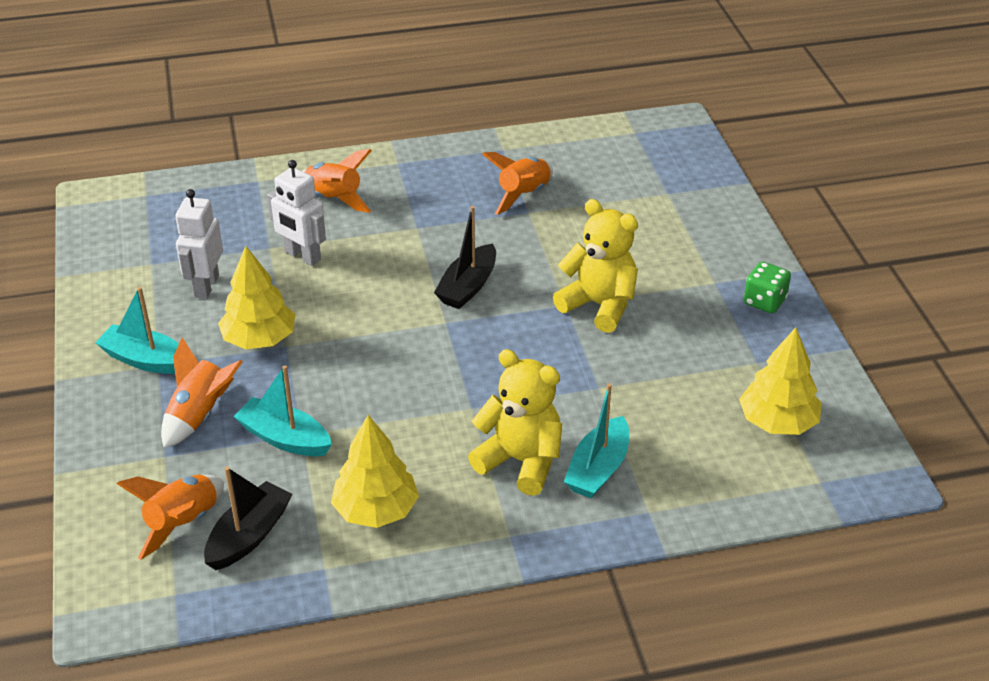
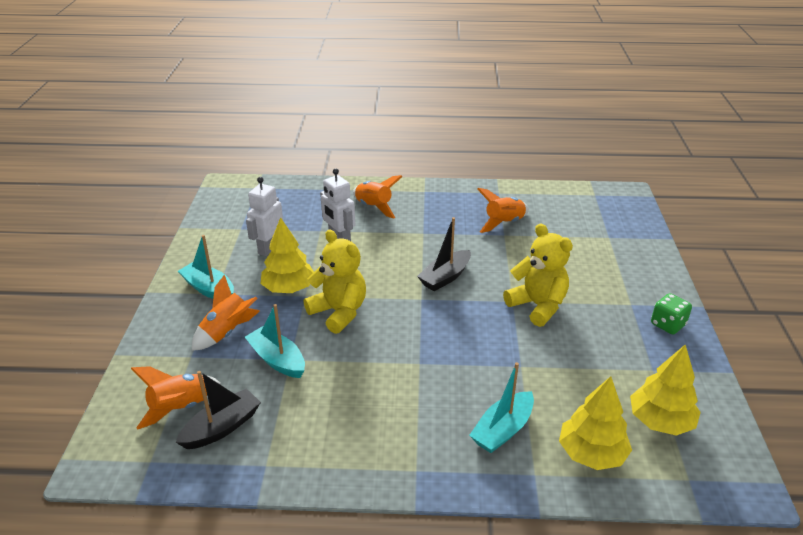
camera: 15 degrees right, 5 degrees down
yellow tree [331,415,419,528] -> yellow tree moved to [559,376,632,470]
yellow teddy bear [468,349,562,496] -> yellow teddy bear moved to [304,230,366,334]

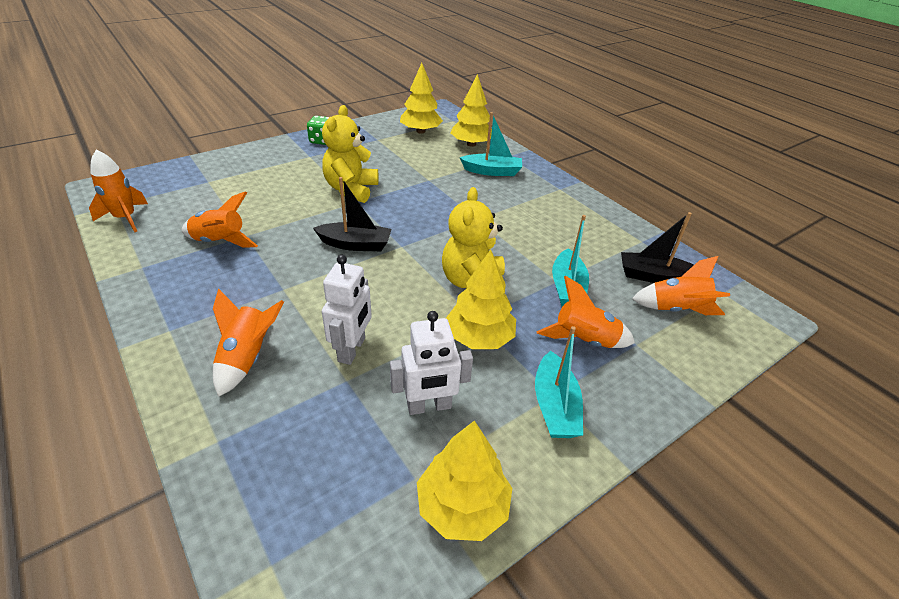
camera: 130 degrees left, 5 degrees up
none -> orange rocket [89,150,148,232]
none -> yellow tree [417,420,512,541]

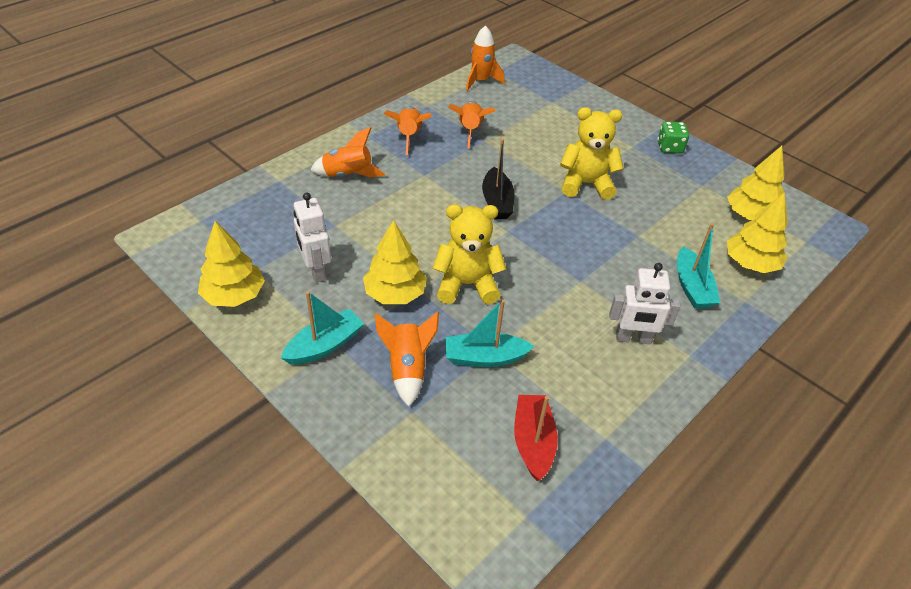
camera: 80 degrees right, 5 degrees up
white robot [322,255,372,365] -> white robot moved to [609,263,680,344]
turquoise boat [535,326,583,438] -> turquoise boat turned 150 degrees clockwise [281,291,364,365]
black boat [621,212,694,283] -> red boat [514,395,558,481]
orange rocket [632,256,730,315] -> orange rocket moved to [384,107,432,155]

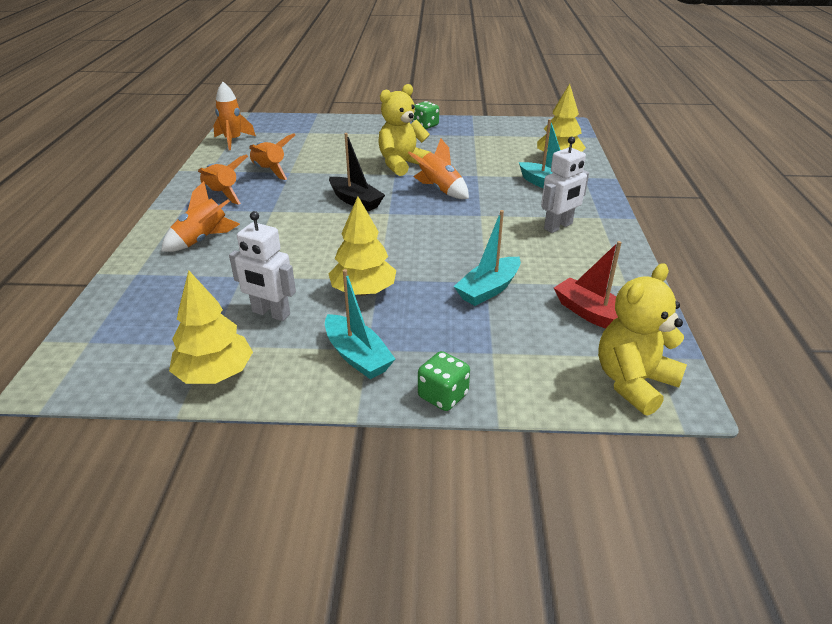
camera: 40 degrees left, 10 degrees down
turquoise boat [281,291,364,365] -> turquoise boat turned 135 degrees clockwise [325,269,395,379]
orange rocket [375,312,439,407] -> orange rocket moved to [408,138,469,199]
yellow teddy bear [433,204,506,304] -> yellow teddy bear moved to [598,263,687,416]
yellow tree [727,146,785,220] -> none
none -> green dice [418,351,470,411]

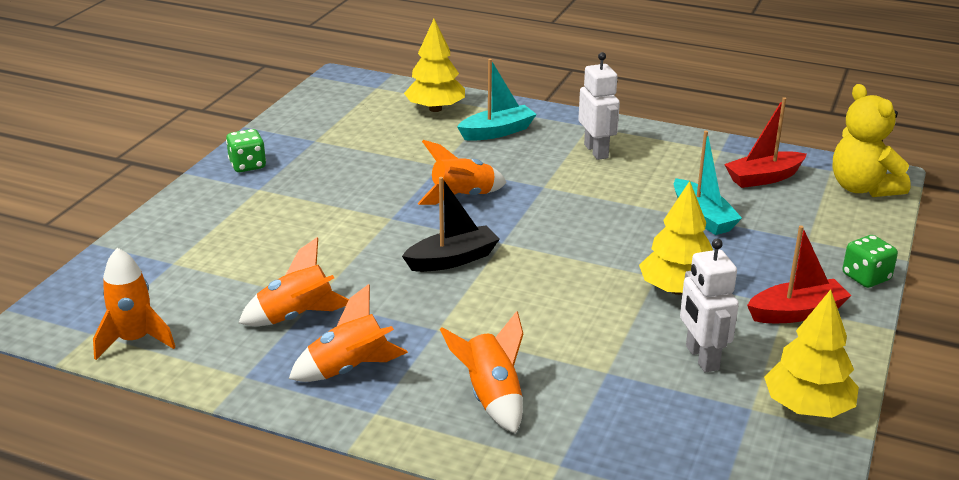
camera: 70 degrees left, 5 degrees down
white robot [229,211,296,321] -> white robot turned 120 degrees clockwise [680,239,739,372]
turquoise boat [325,269,395,379] -> red boat [747,225,851,323]
yellow teddy bear [378,84,432,176] -> none

